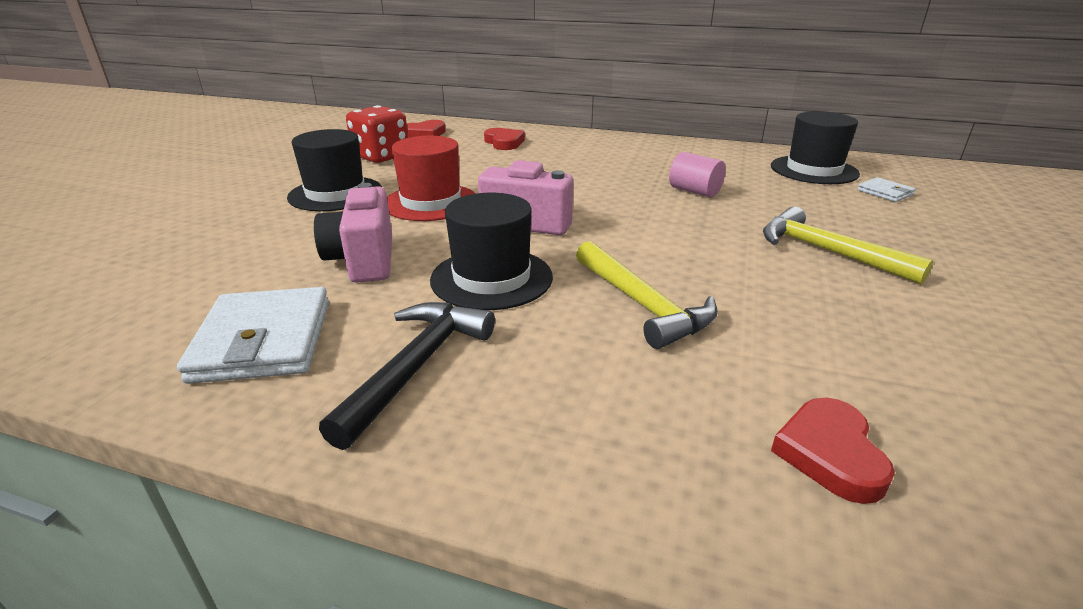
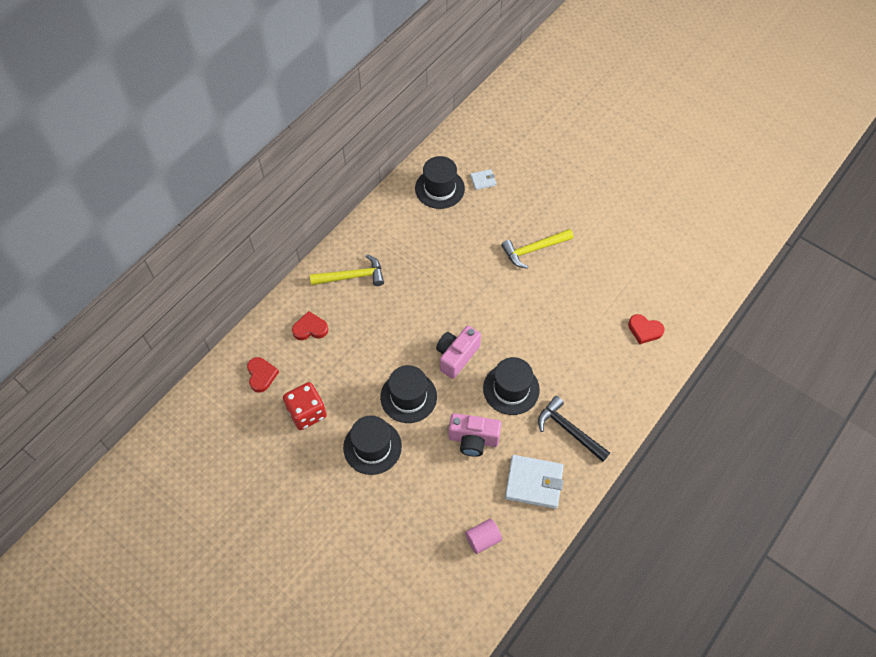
camera: 70 degrees left, 30 degrees up
red hat [387,136,476,221] -> black hat [380,365,437,423]
yellow hammer [576,241,718,349] -> yellow hammer moved to [310,254,384,286]
pink cylinder [669,152,726,197] -> pink cylinder moved to [465,518,502,554]

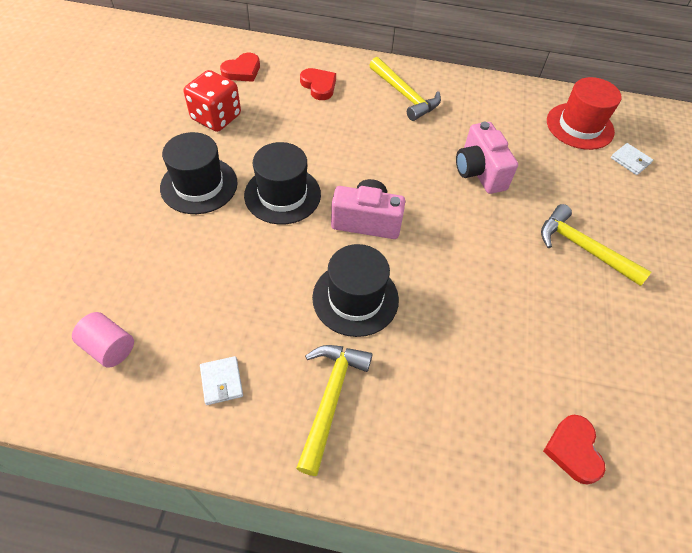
camera: 60 degrees right, 5 degrees down
black hat [415,156,465,209] -> red hat [547,77,622,150]
pink camera [448,413,501,457] -> pink camera moved to [456,122,518,194]
white wallet [505,455,564,509] -> white wallet [200,356,243,405], size x0.50
black hammer [538,396,610,462] -> yellow hammer [296,345,373,476]

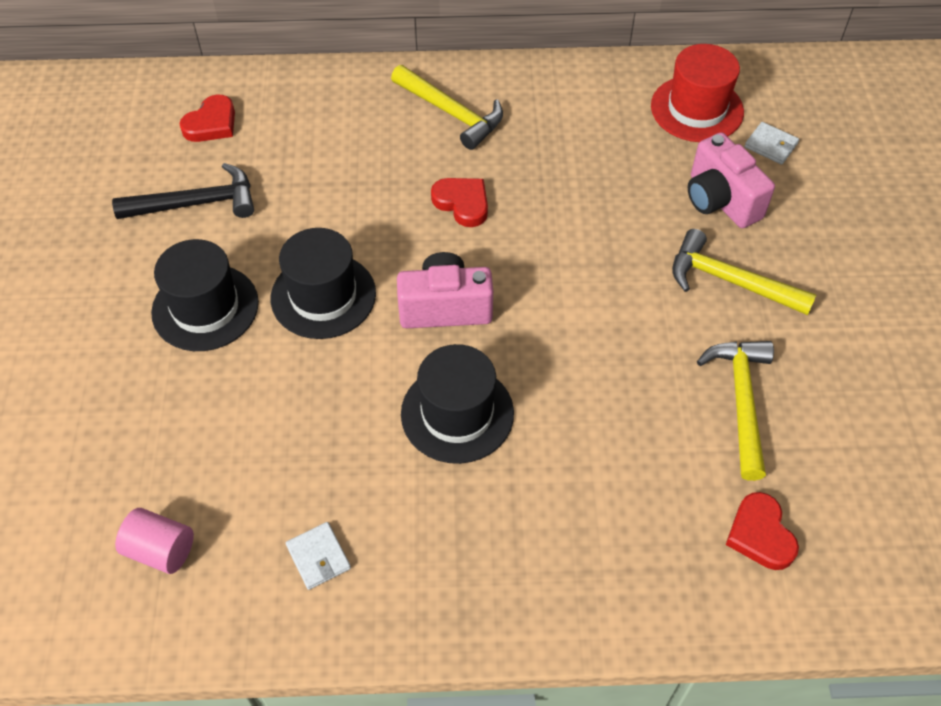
camera: 10 degrees left, 0 degrees up
red dice [184,70,241,132] -> black hammer [112,163,254,219]
yellow hammer [296,345,373,476] -> yellow hammer moved to [697,341,774,481]
red heart [300,68,336,100] -> red heart moved to [431,178,488,227]
pink camera [456,122,518,194] -> pink camera moved to [688,132,775,228]

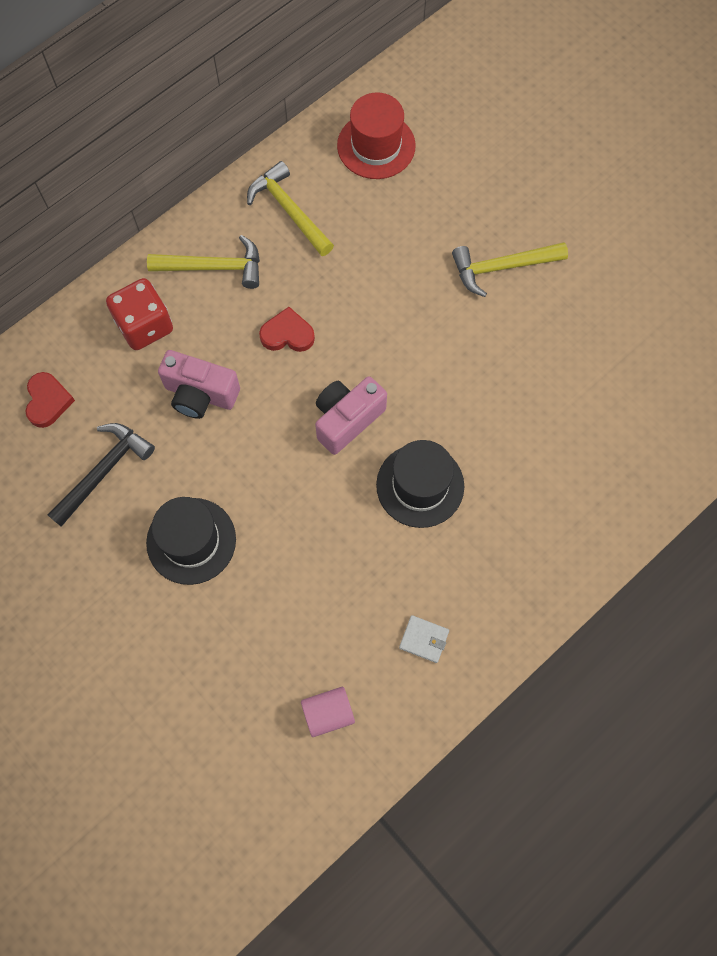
camera: 40 degrees left, 15 degrees up
black hat [271,228,376,339] -> none
pink camera [688,132,775,228] -> pink camera moved to [158,350,240,419]
yellow hammer [697,341,774,481] -> yellow hammer moved to [247,161,334,256]
red heart [726,492,799,570] -> none
white wallet [744,122,799,165] -> none
none -> red dice [106,278,173,350]

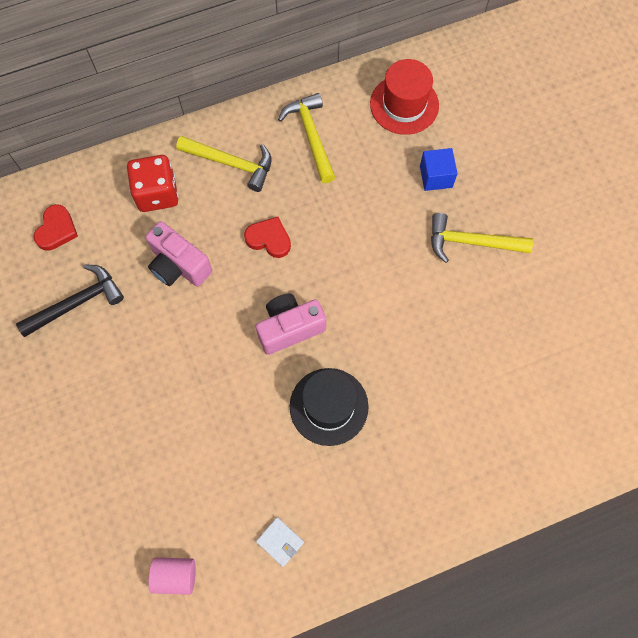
camera: 20 degrees right, 0 degrees up
black hat [146,497,236,585] -> none
none -> blue cube [420,148,458,191]

